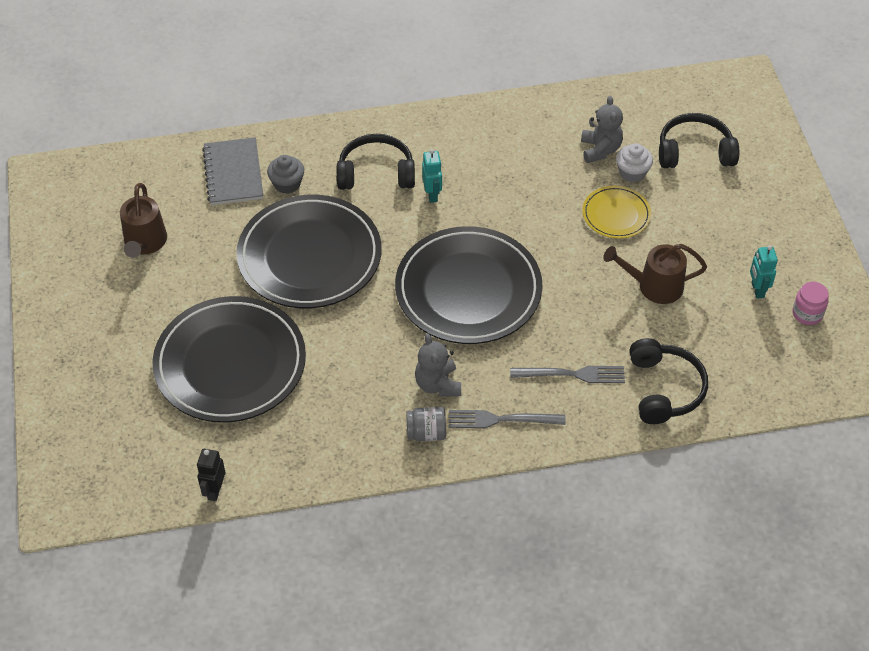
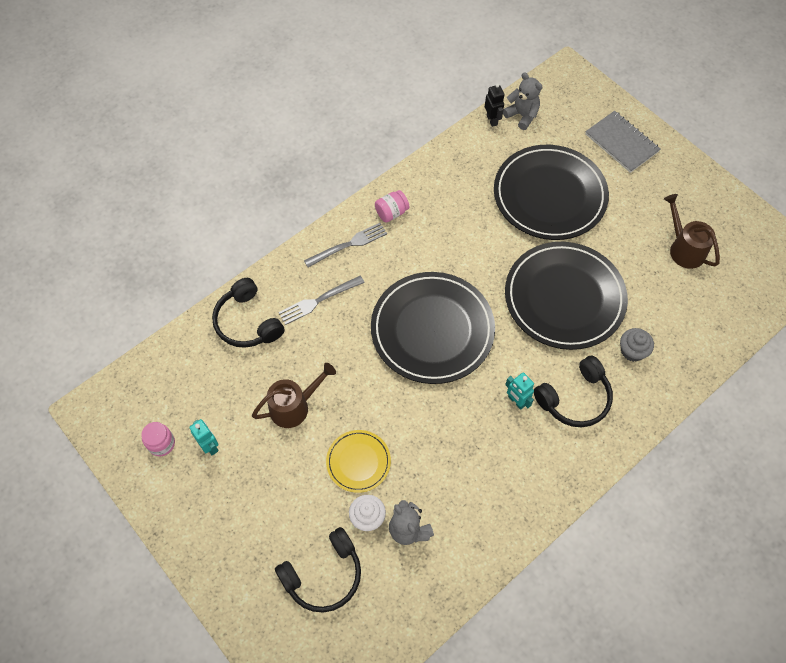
camera: 150 degrees right, 10 degrees up
grey notebook [202,137,263,205] -> grey notebook moved to [585,111,660,173]
grey jar [406,407,446,441] -> pink jar [375,190,409,222]
grey teddy bear [415,334,461,397] -> grey teddy bear moved to [503,72,543,130]

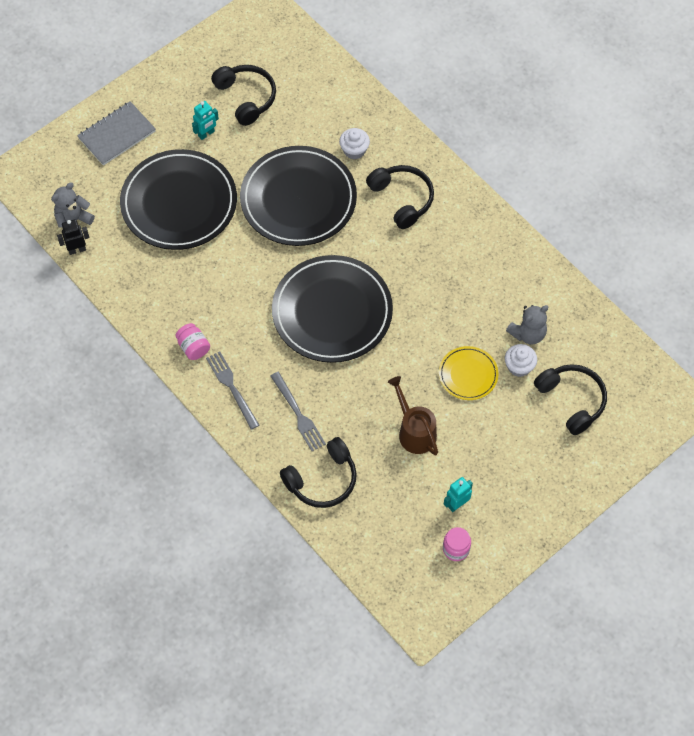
camera: 90 degrees left, 0 degrees up
turquoise robot [505,372,534,410] -> turquoise robot moved to [192,101,219,140]
grey cupcake [620,328,654,362] -> white cupcake [339,128,370,159]
brown watering can [664,194,720,269] -> black headphones [211,65,276,126]

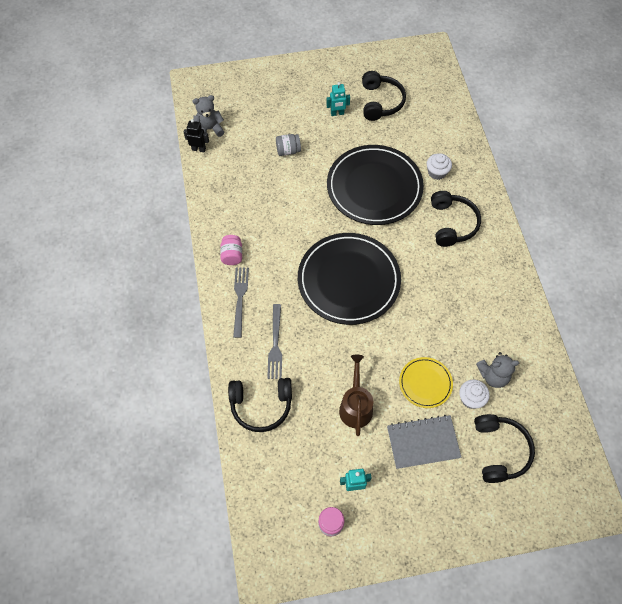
camera: 30 degrees right, 0 degrees up
grey notebook [77,101,156,166] -> grey notebook moved to [387,415,462,469]
black plate [120,149,237,250] -> grey jar [276,134,301,156]

